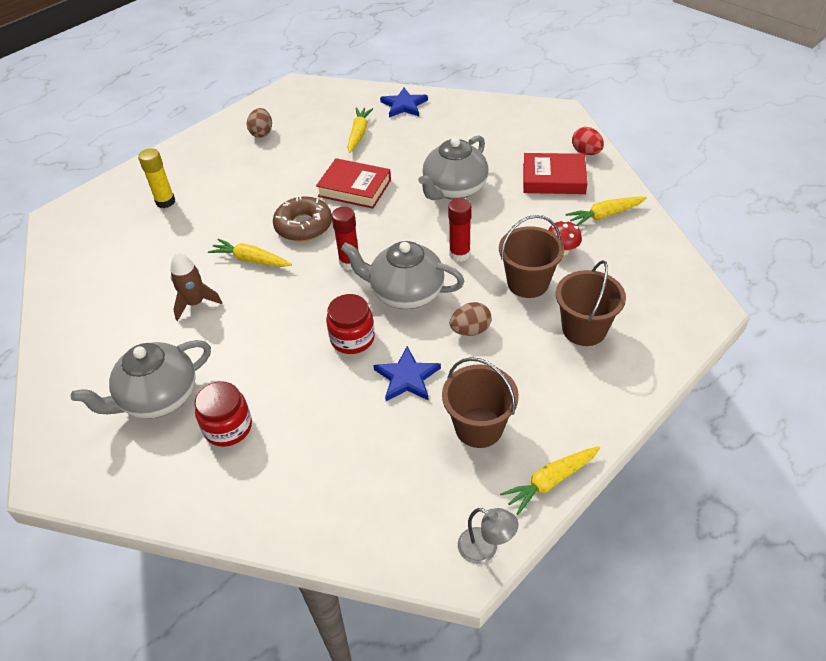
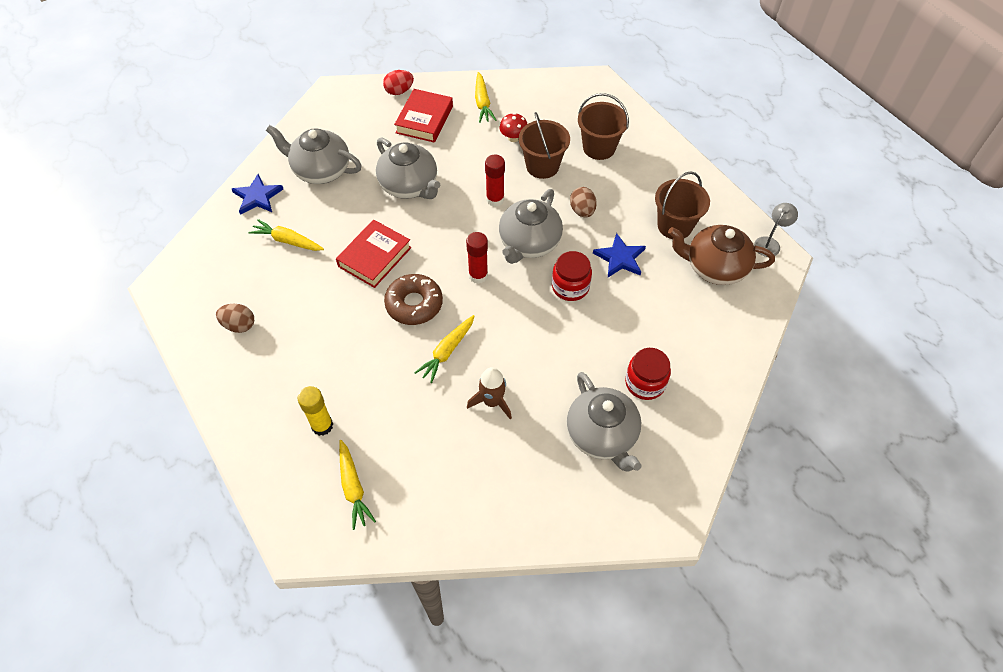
camera: 80 degrees left, 10 degrees up
yellow carrot [500,446,600,515] -> yellow carrot moved to [339,440,376,530]
none -> grey teapot [266,125,362,184]
none -> brown teapot [668,225,775,285]

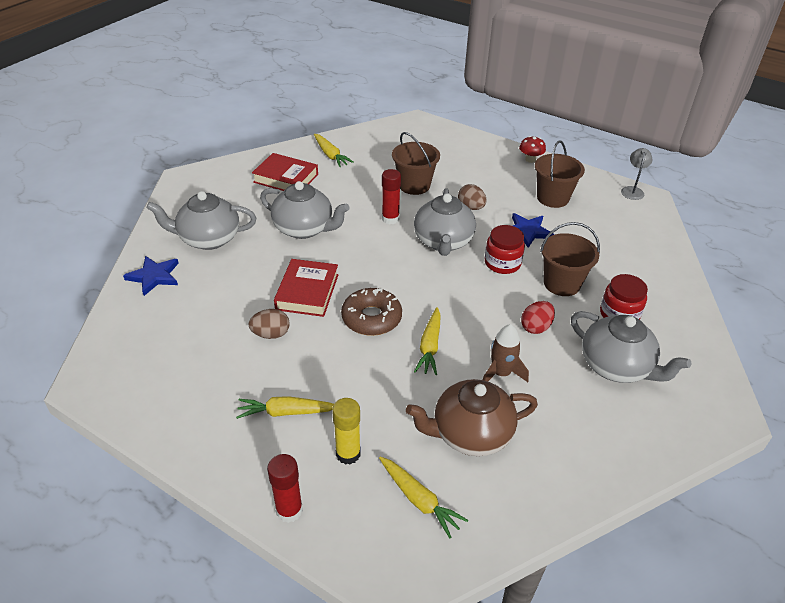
camera: 25 degrees left, 15 degrees down
brown egg [216,304,254,333] -> brown egg moved to [248,309,290,339]
yellow carrot [248,219,324,251] -> yellow carrot moved to [236,396,334,419]
red egg [383,70,414,95] -> red egg moved to [521,301,555,334]
red book [394,89,453,143] -> red book turned 60 degrees counterclockwise [252,153,318,191]
red glue stick [466,232,488,284] -> red glue stick moved to [267,454,303,523]
red mushroom [499,113,527,142] -> red mushroom moved to [519,136,546,163]
brown bucket [578,93,629,160] -> brown bucket moved to [540,222,600,296]
brown teapot [668,225,775,285] -> brown teapot moved to [406,379,538,456]

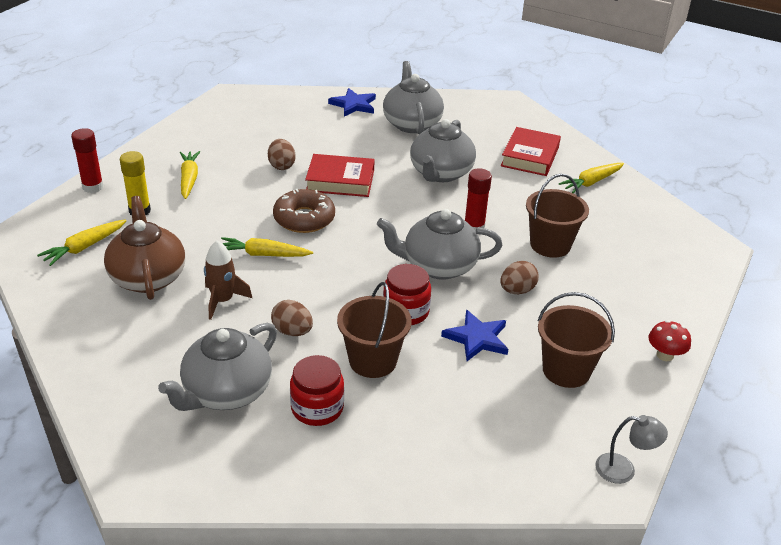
camera: 85 degrees right, 5 degrees down
red egg [521,301,555,334] -> brown egg [271,300,313,336]

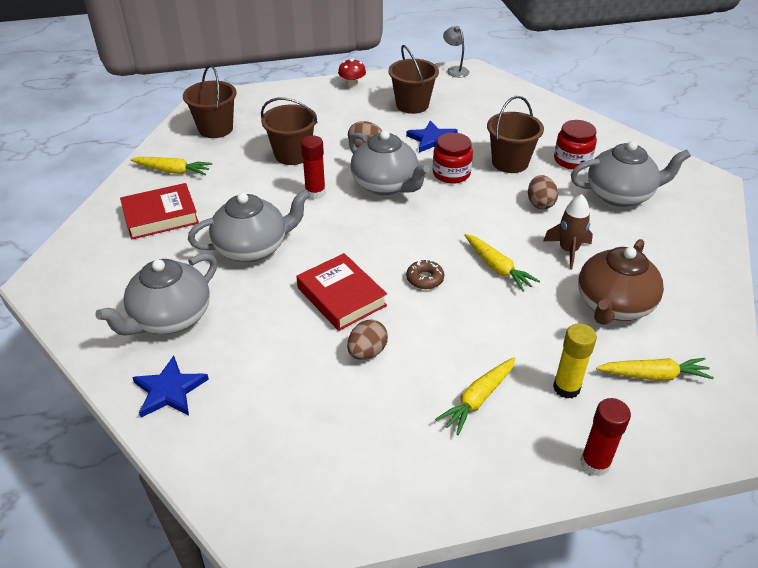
camera: 130 degrees left, 5 degrees up
brown donut [273,189,335,233] -> brown donut [406,260,444,289], size x0.56
none -> brown bucket [183,65,237,138]

